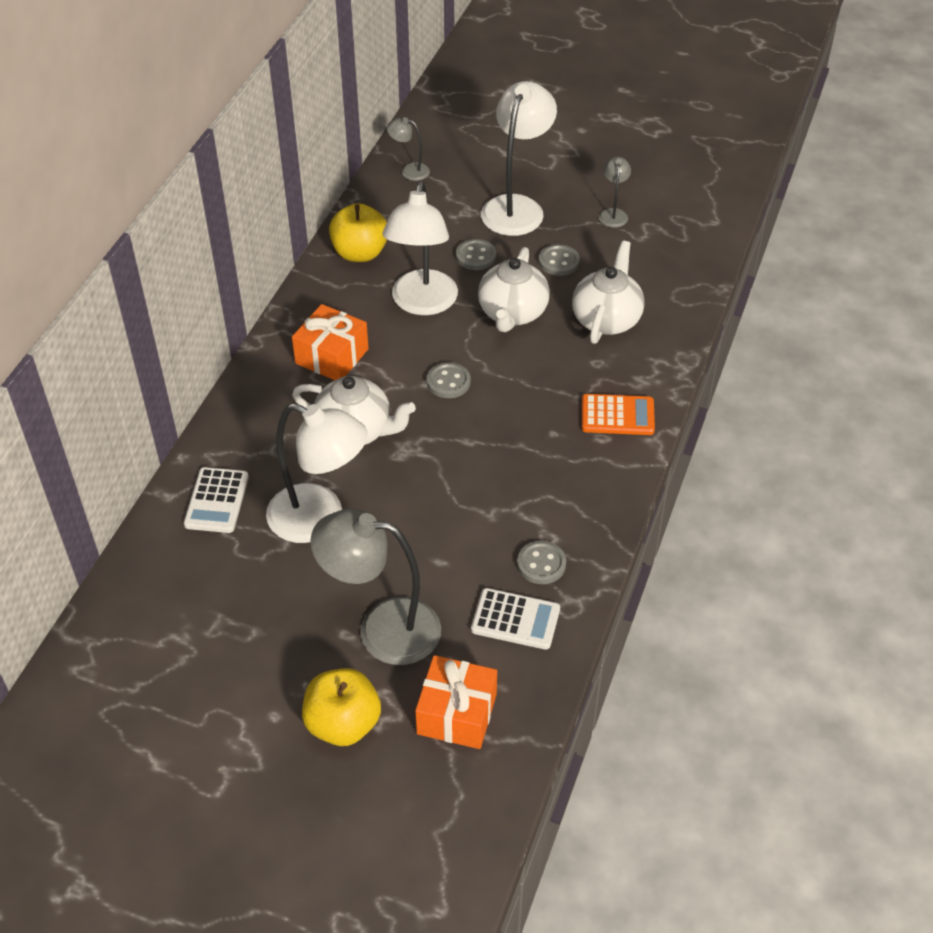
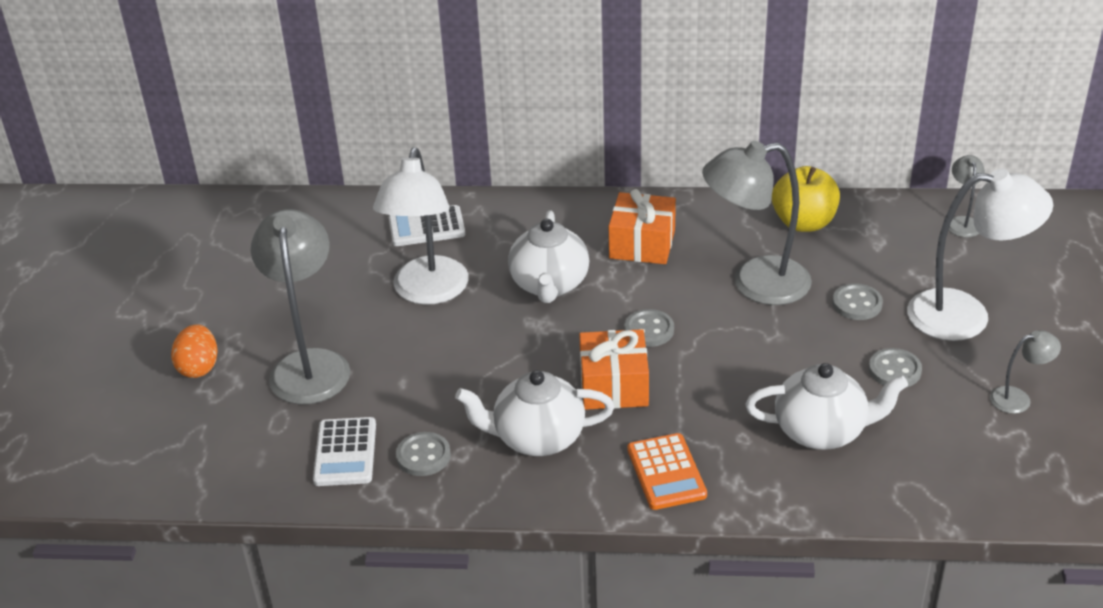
camera: 75 degrees right, 10 degrees down
yellow apple [302,668,381,746] -> orange egg [171,324,218,378]
white lamp [382,181,458,315] -> grey lamp [702,141,812,305]
orange gift [415,655,497,749] -> orange gift moved to [579,329,649,410]
white teapot [478,247,550,332] -> white teapot moved to [455,370,614,456]

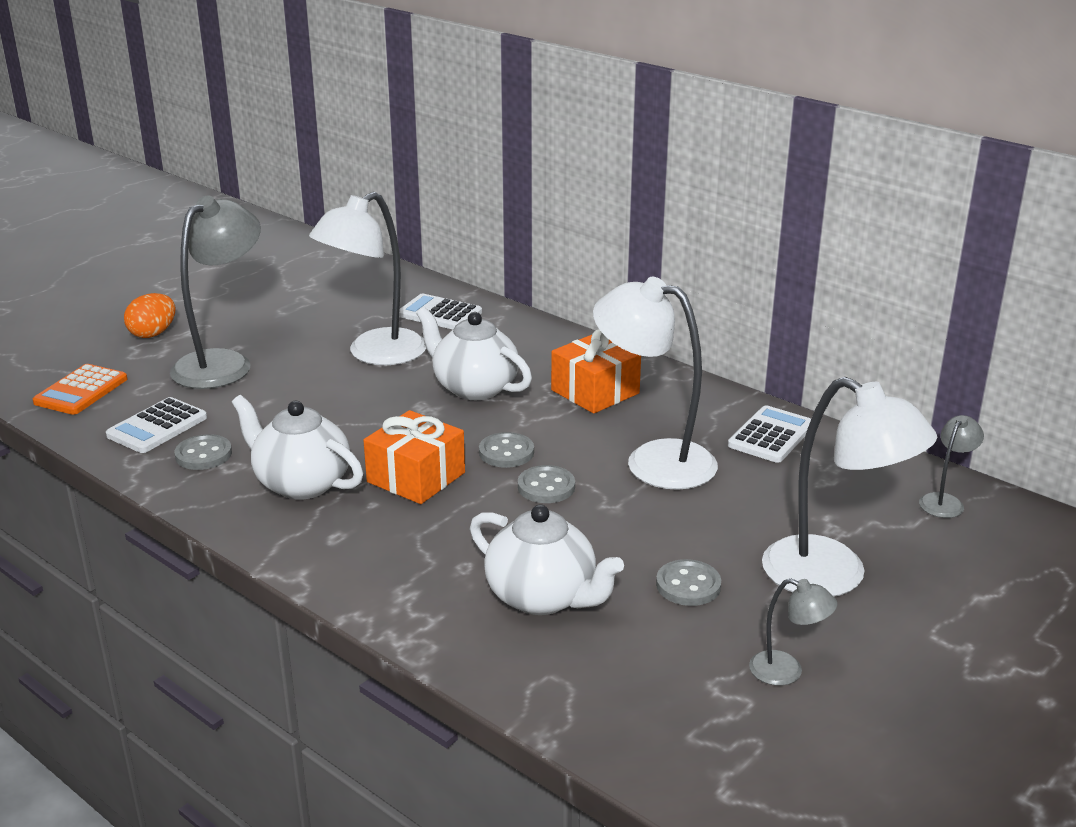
camera: 35 degrees right, 10 degrees down
white teapot [508,211,589,303] -> white teapot turned 90 degrees clockwise [417,307,532,400]
orange calculator [627,433,707,510] -> orange calculator moved to [33,364,127,415]
grey lamp [702,141,812,305] -> white lamp [593,277,718,490]
yellow apple [772,166,840,232] -> white calculator [728,405,811,463]
grey button [832,283,883,320] -> grey button moved to [518,465,575,503]

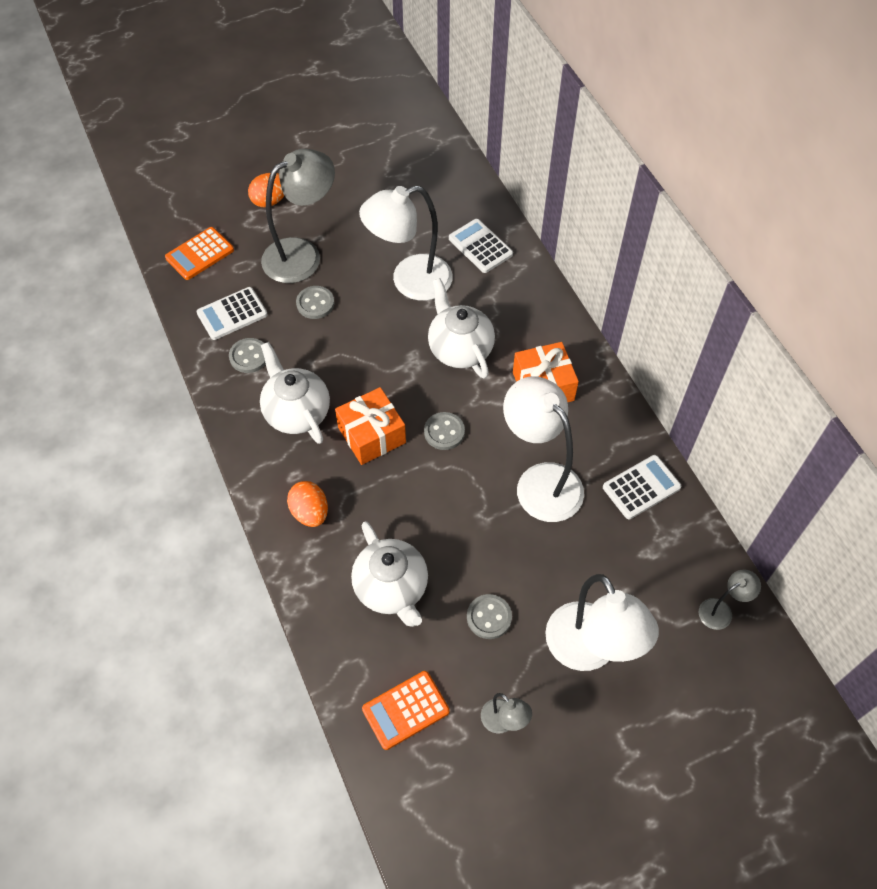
camera: 25 degrees right, 30 degrees up
grey button [518,465,575,503] -> grey button moved to [296,286,334,319]
none -> orange egg [287,481,328,527]
none -> orange calculator [362,671,450,750]

